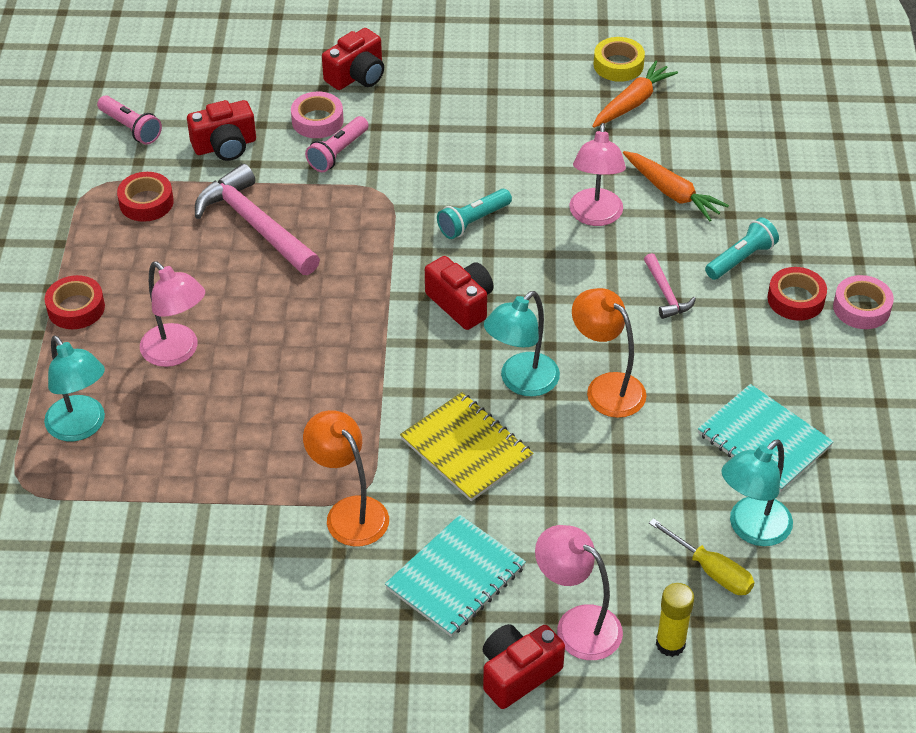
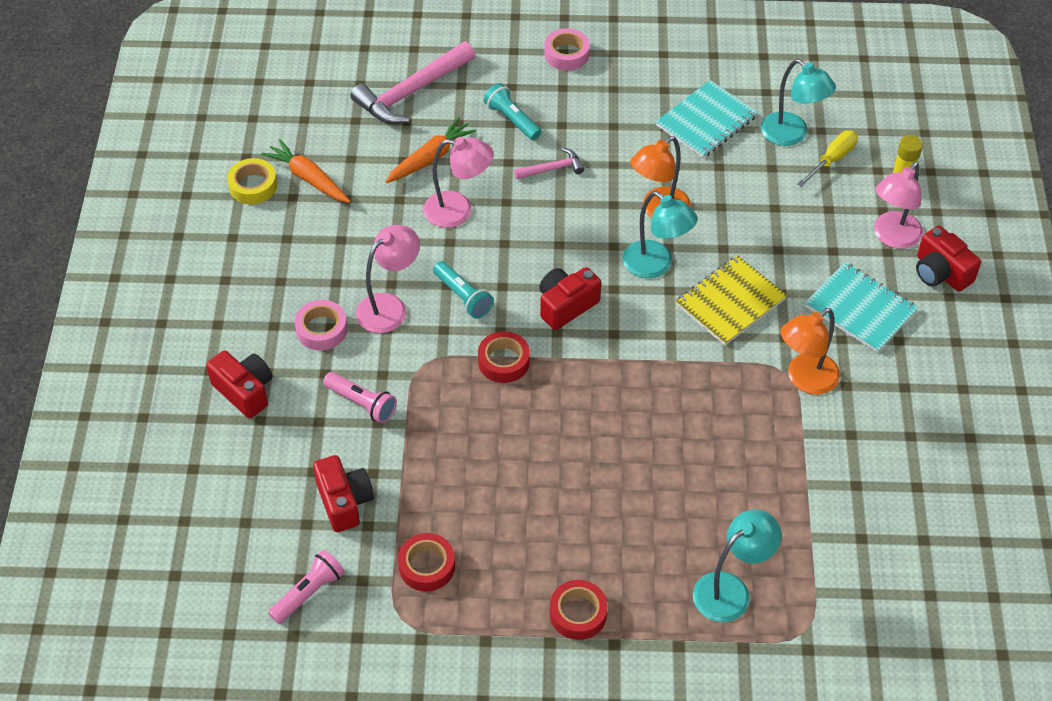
camera: 90 degrees left, 5 degrees up
pink lamp [140,261,205,367] -> pink lamp moved to [356,225,420,333]
pink hammer [195,164,320,275] -> pink hammer moved to [351,42,475,124]
pink tape [291,92,344,138] -> pink tape moved to [295,300,348,350]
red tape [768,267,827,321] -> red tape moved to [478,331,530,383]

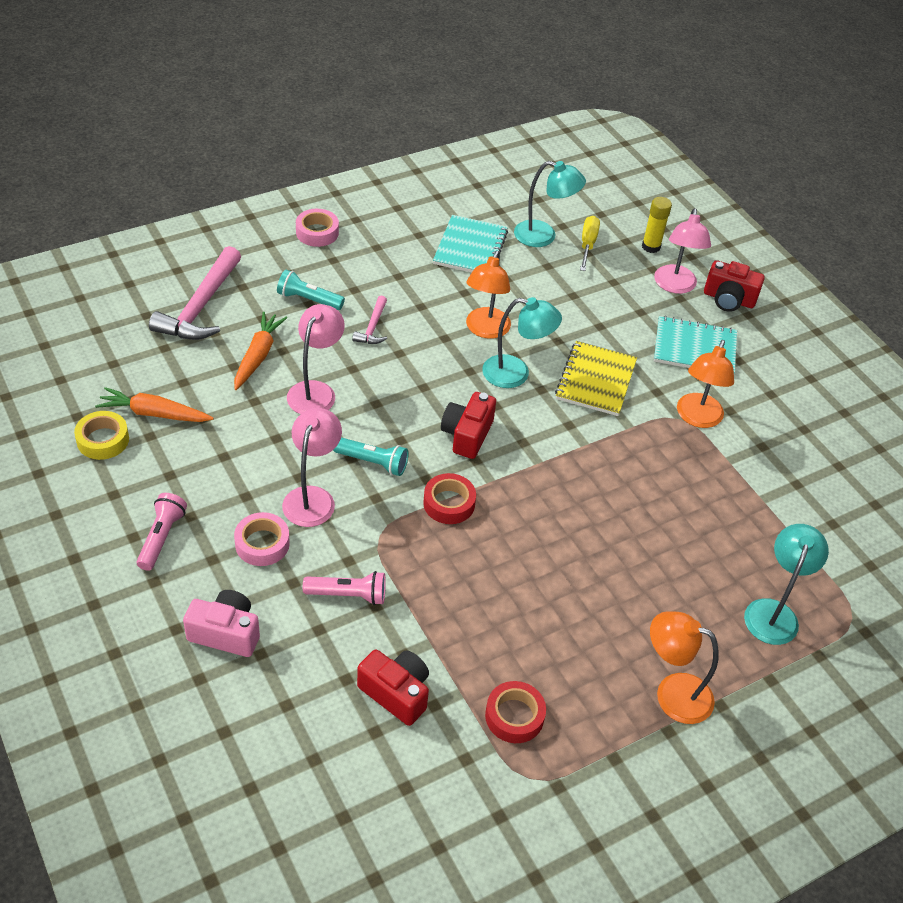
camera: 35 degrees left, 5 degrees down
red camera [206,350,272,418] -> pink camera [183,590,260,657]
pink flashlight [268,550,345,624] -> pink flashlight moved to [136,493,187,571]
pink lamp [424,137,493,228] -> pink lamp turned 45 degrees counterclockwise [287,304,345,414]
pink hammer [514,148,584,179] -> pink hammer turned 150 degrees clockwise [352,296,387,344]
red tape [550,580,608,640] -> orange lamp [650,611,719,724]

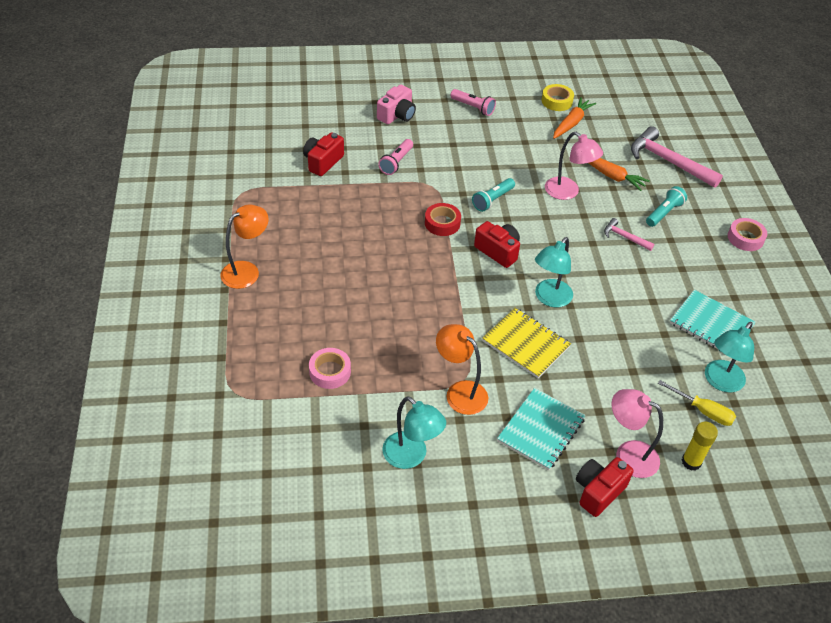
camera: 115 degrees right, 0 degrees up
pink tape [234,512,290,566] -> pink tape moved to [309,348,351,389]
pink lamp [282,408,342,527] -> none
red camera [357,650,429,726] -> red camera turned 150 degrees clockwise [303,132,344,176]
orange lamp [466,251,511,339] -> none
red tape [485,681,546,743] -> none
turquoise lamp [744,524,829,645] -> turquoise lamp moved to [382,396,446,469]

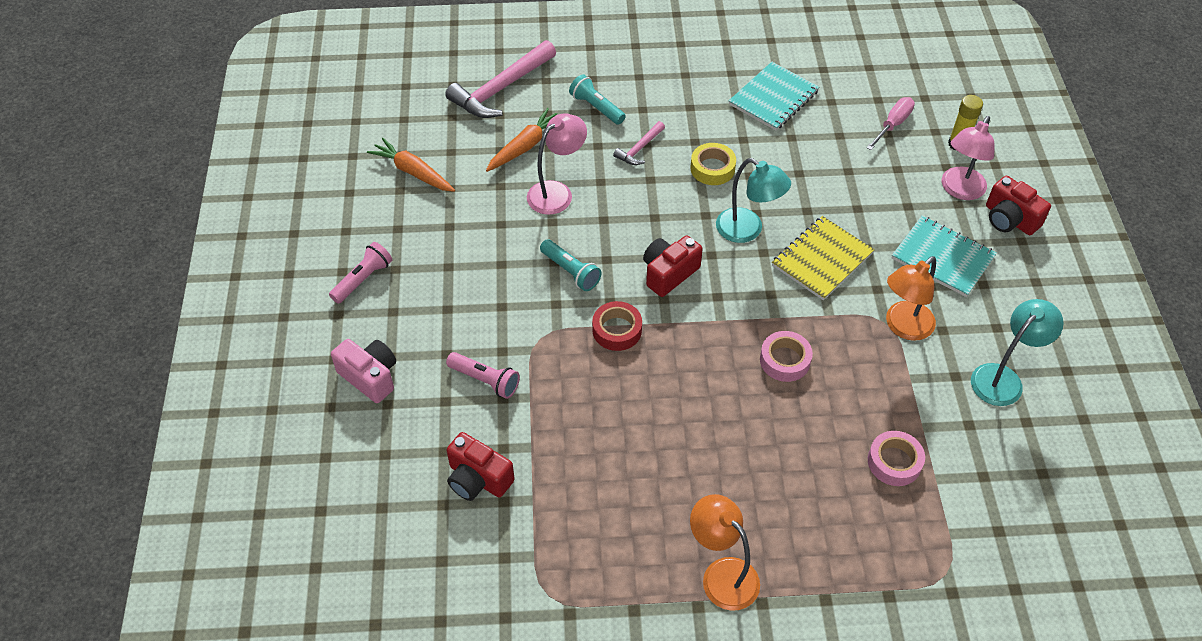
camera: 85 degrees left, 5 degrees up
yellow tape [542,84,574,111] -> yellow tape moved to [690,143,736,185]
yellow screwdriver [658,380,736,426] -> pink screwdriver [866,97,915,150]
turquoise lamp [705,322,754,393] -> none
pink tape [728,218,767,251] -> pink tape moved to [760,331,813,382]

